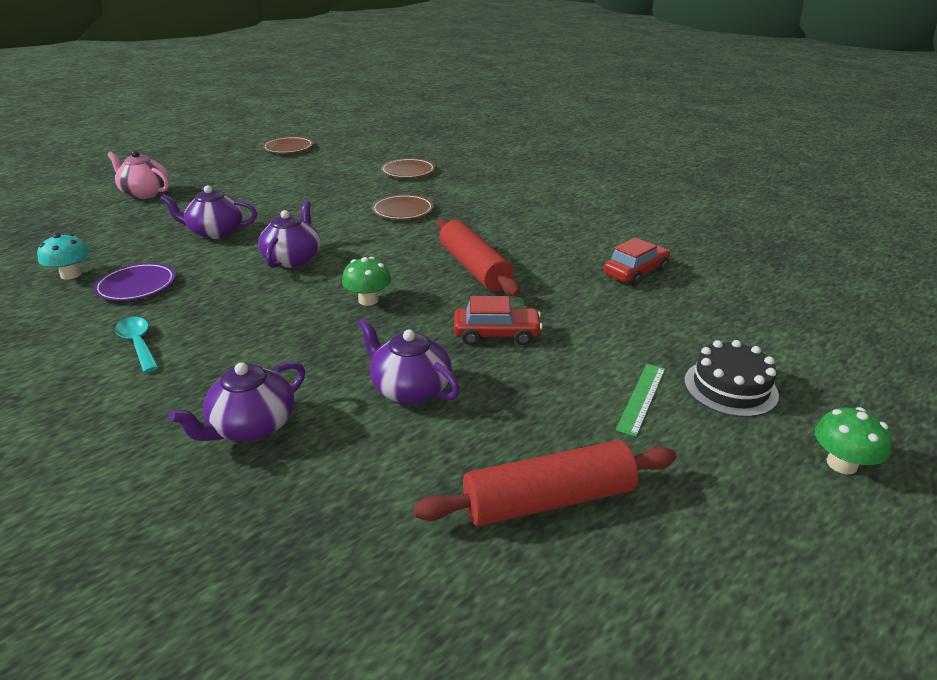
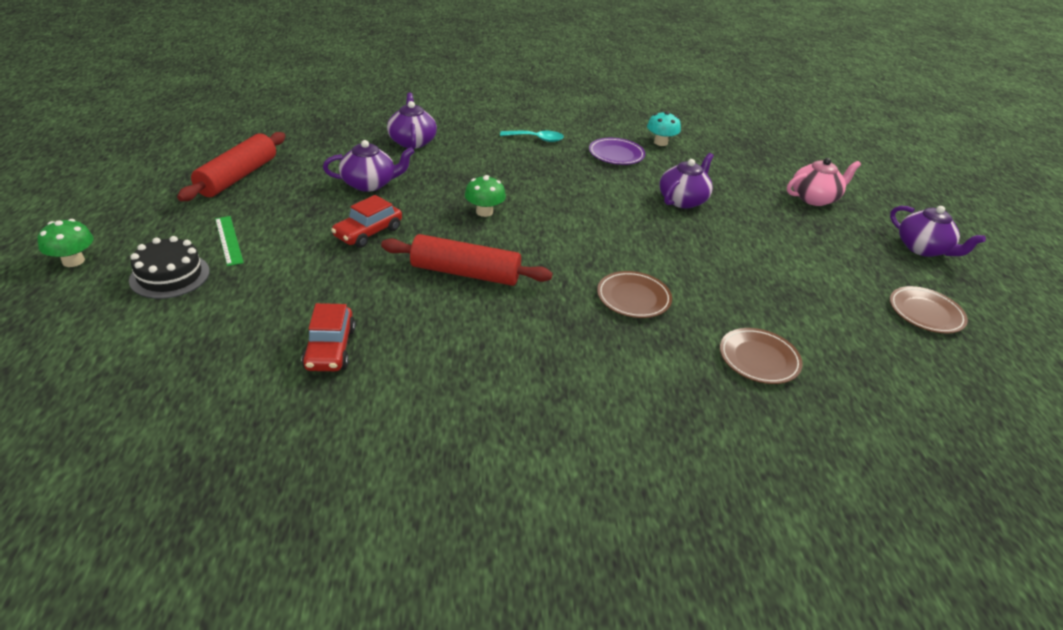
camera: 125 degrees right, 5 degrees up
purple teapot [258,201,320,268] -> purple teapot moved to [890,206,986,257]

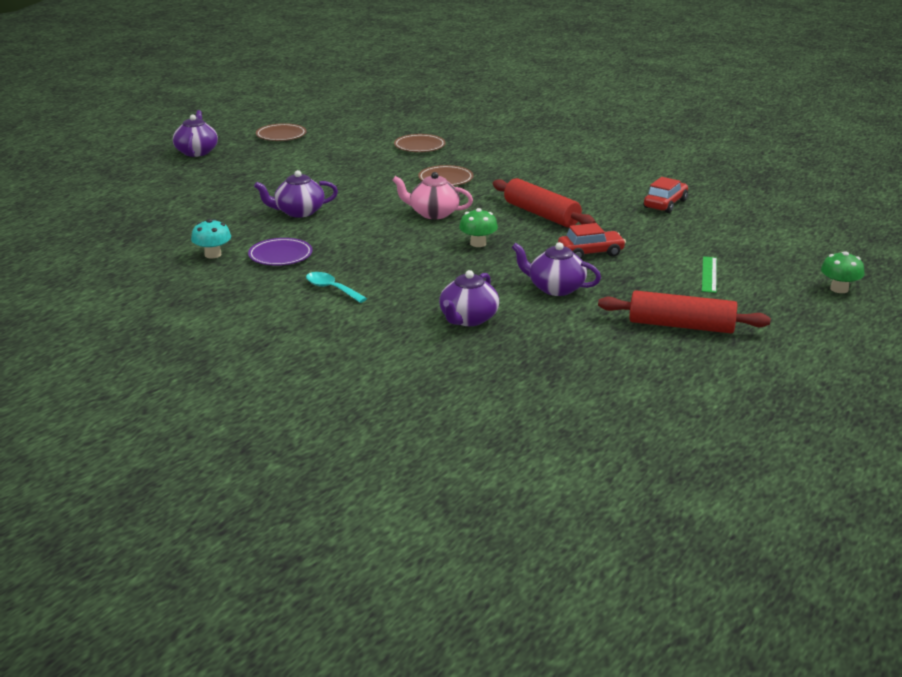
camera: 140 degrees left, 10 degrees down
black cake [129,236,210,299] -> none
red rolling pin [177,132,285,201] -> red rolling pin turned 45 degrees clockwise [598,291,771,333]
pink teapot [787,158,861,206] -> pink teapot moved to [393,172,473,219]

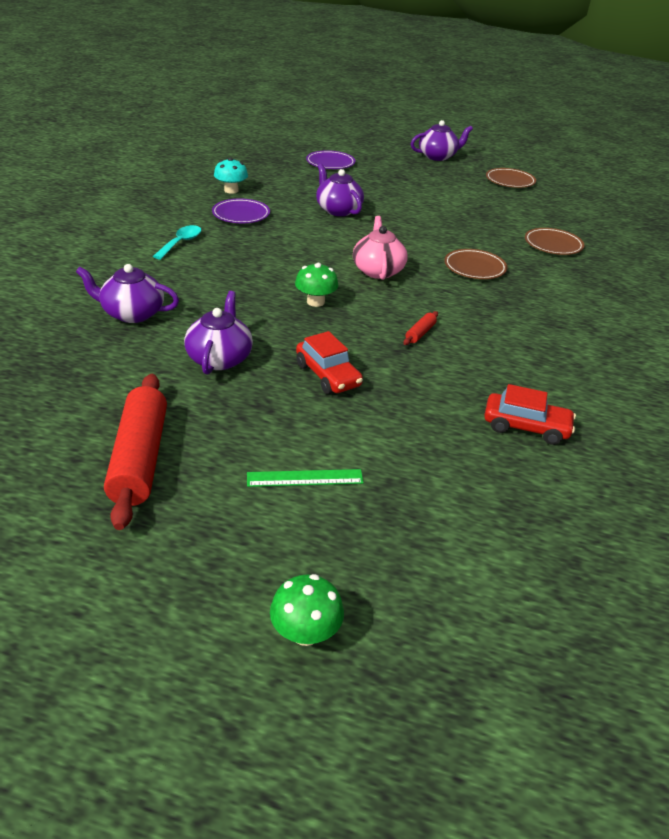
camera: 70 degrees right, 10 degrees up
red rolling pin [493,178,596,228] -> red rolling pin [403,311,438,345], size x0.42
none -> purple plate [306,150,355,169]

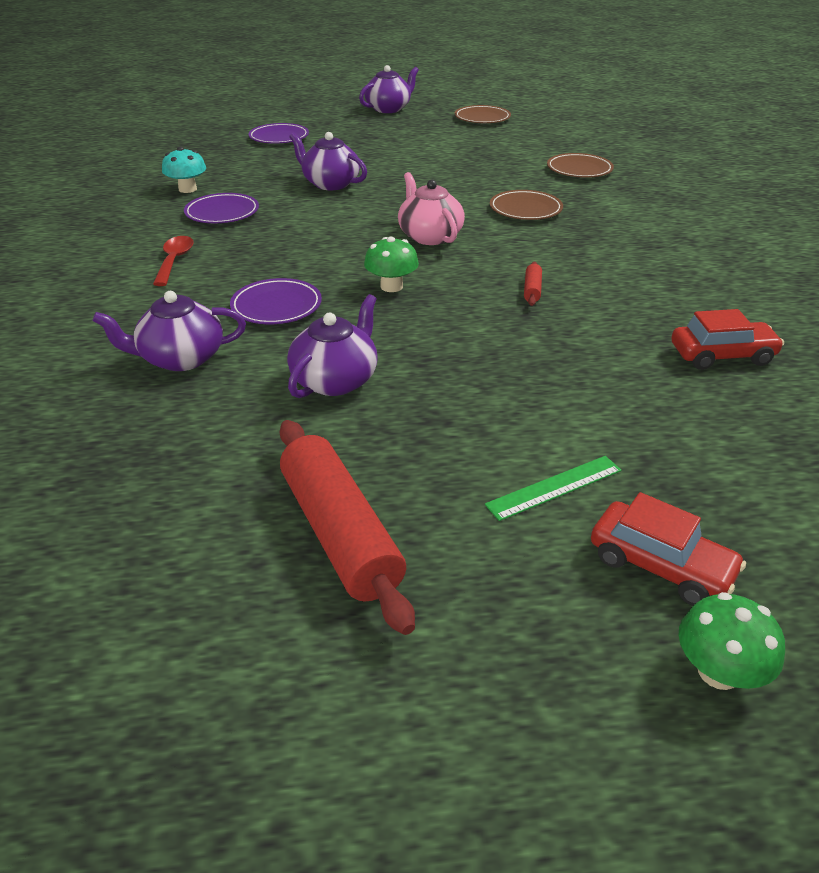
camera: 20 degrees left, 0 degrees up
turquoise spoon [153,225,202,260] -> red spoon [153,236,194,286]
purple teapot [184,291,253,375] -> purple teapot turned 45 degrees clockwise [287,294,377,398]
red car [296,331,363,394] -> red car moved to [591,492,746,606]
none -> purple plate [230,278,322,324]

